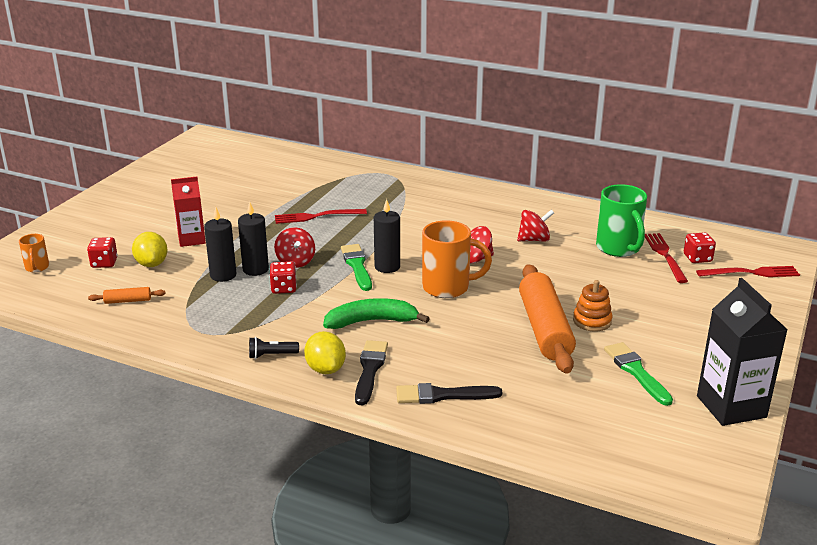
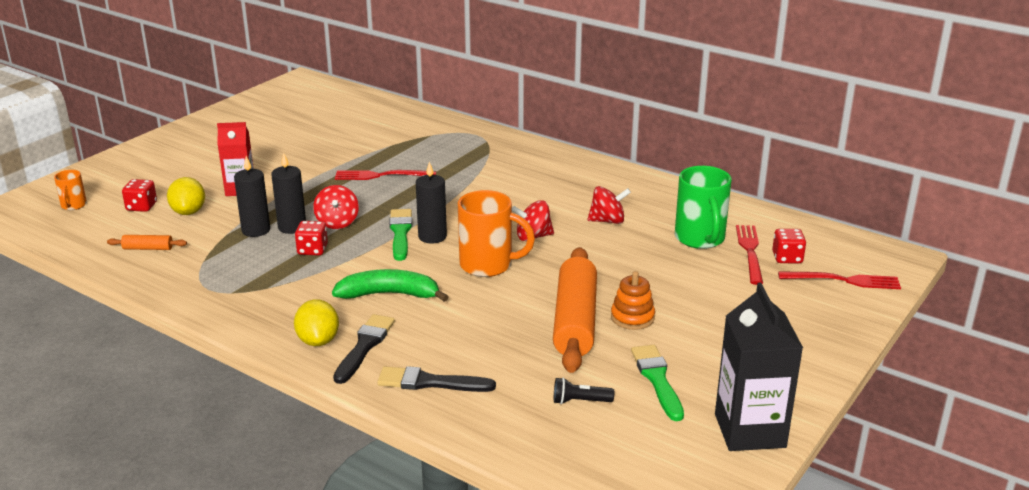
camera: 10 degrees right, 0 degrees up
black flashlight [249,337,299,359] -> black flashlight moved to [554,377,614,404]

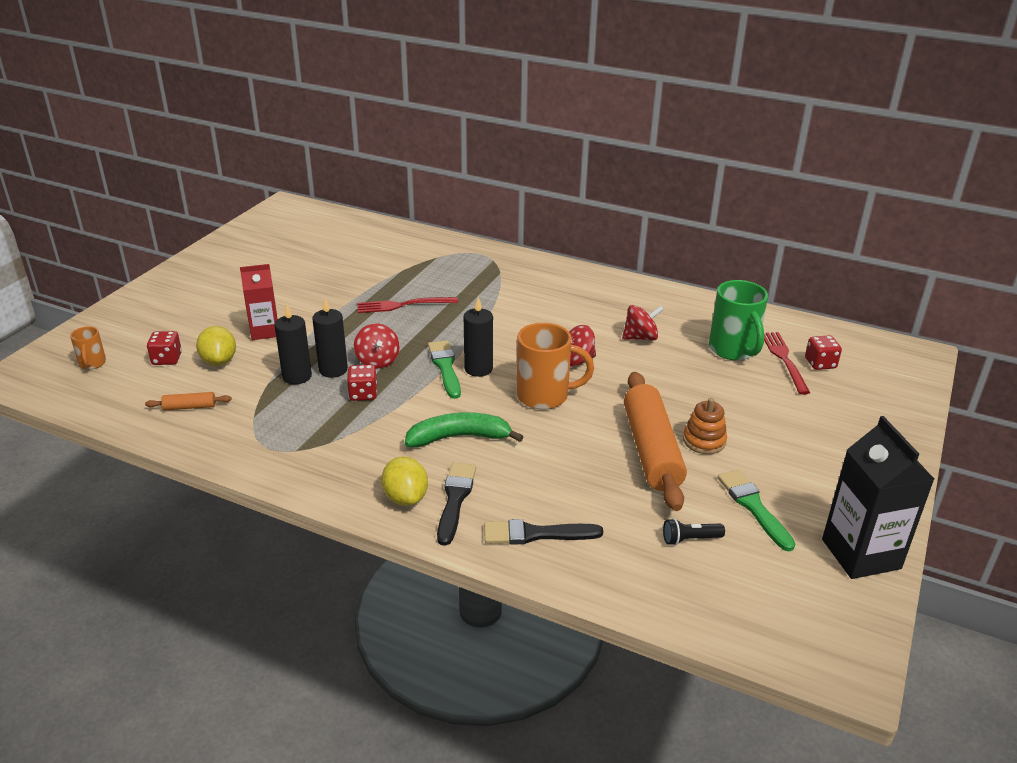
camera: 10 degrees left, 5 degrees up
red fork [778,271,901,289] -> none

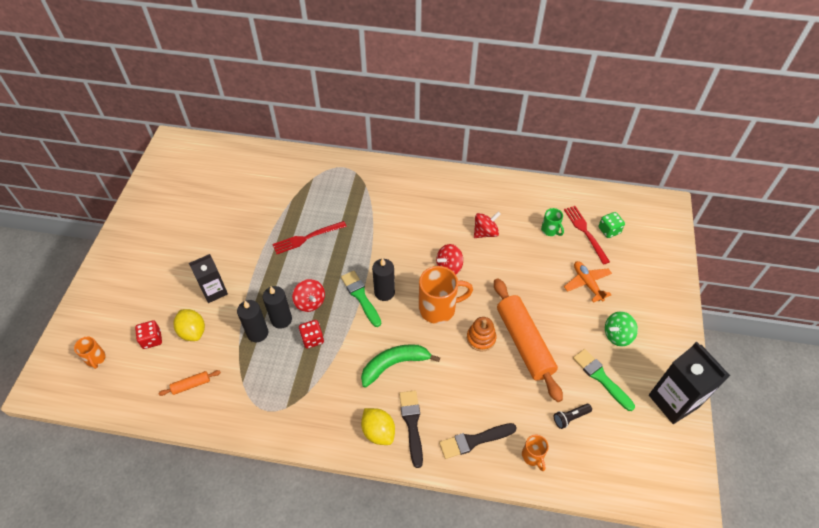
camera: 15 degrees left, 20 degrees up
red carton [240,264,278,340] -> black carton [189,254,228,303]
orange stacking toy [683,398,727,454] -> orange stacking toy moved to [467,317,496,352]
green mug [709,280,768,361] -> green mug [541,208,564,236], size x0.52
red dice [805,335,842,370] -> green dice [598,212,625,238]
none -> orange mug [522,435,549,471]
none -> orange plane [564,261,612,303]
none -> green spinning top [605,311,638,347]

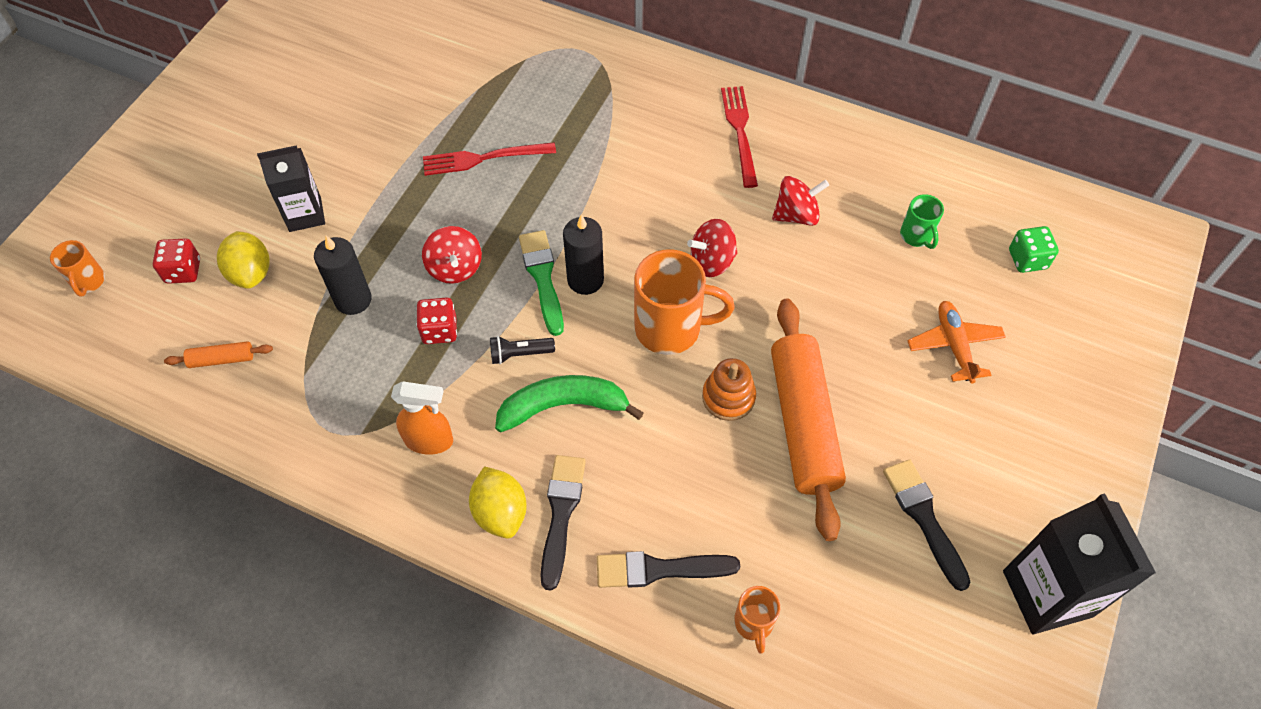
camera: 15 degrees right, 5 degrees up
black candle [263,286,292,329] -> none
black flashlight [554,404,592,429] -> black flashlight moved to [490,336,555,364]
red fork [564,206,610,265] -> red fork moved to [721,86,758,188]
green brush [573,349,635,411] -> black brush [883,459,971,591]
green spinning top [605,311,638,347] -> none
none -> orange spray bottle [391,381,453,455]

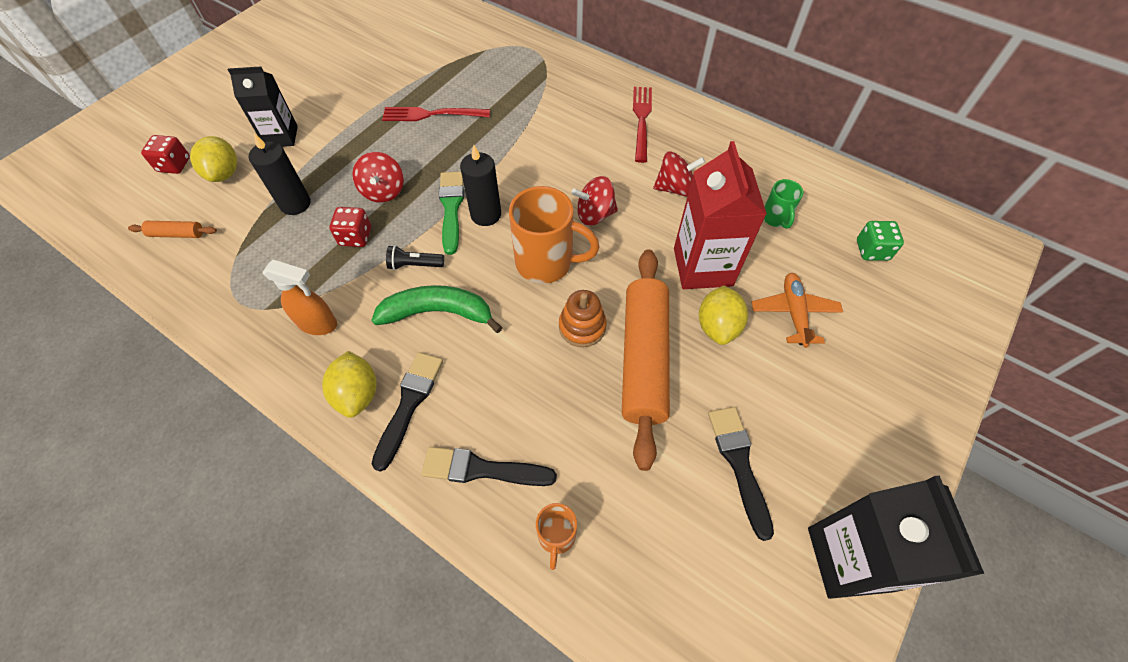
camera: 10 degrees right, 0 degrees up
orange mug [50,240,105,297] -> none
none -> red carton [674,141,767,289]
none -> yellow lemon [699,285,748,345]

